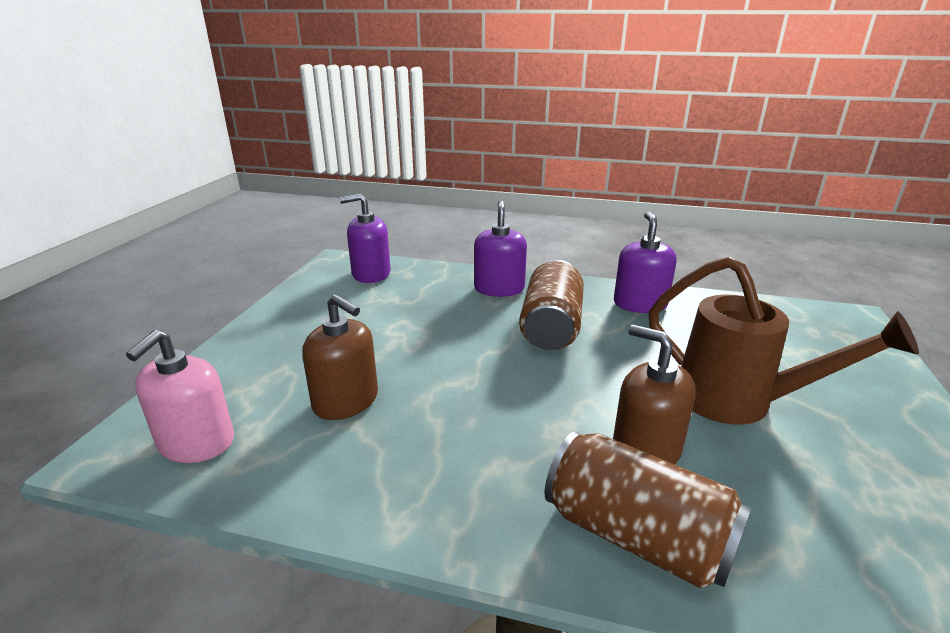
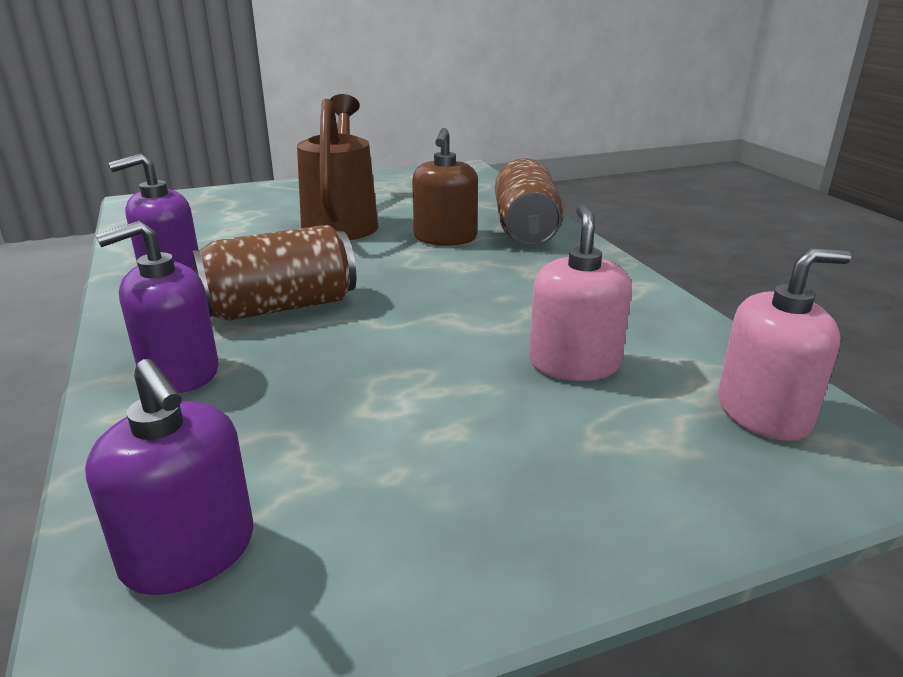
camera: 125 degrees left, 0 degrees up
brown soap dispenser [302,294,378,420] -> pink soap dispenser [529,205,632,381]

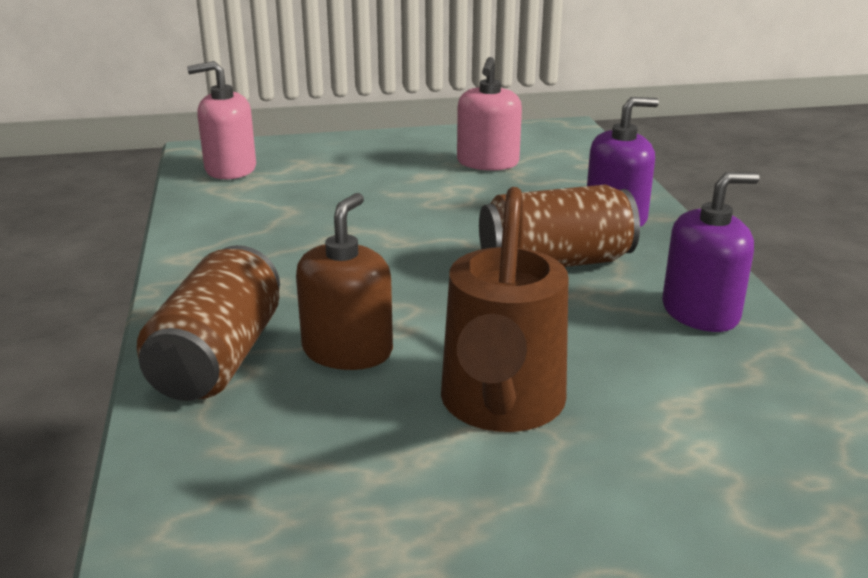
camera: 170 degrees left, 0 degrees up
purple soap dispenser [85,359,254,595] -> none
pink soap dispenser [529,205,632,381] -> pink soap dispenser moved to [457,57,522,171]

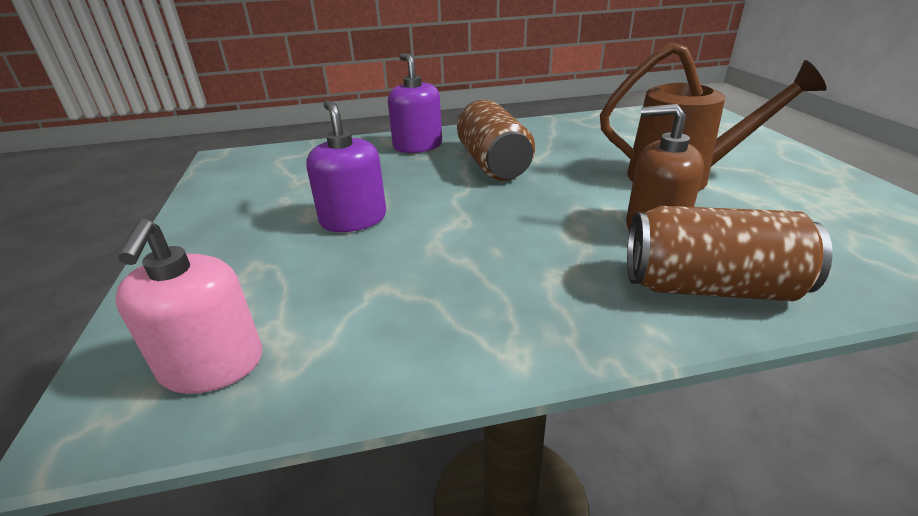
camera: 90 degrees left, 5 degrees up
pink soap dispenser [457,57,522,171] -> none
purple soap dispenser [662,172,760,332] -> purple soap dispenser moved to [306,100,386,232]

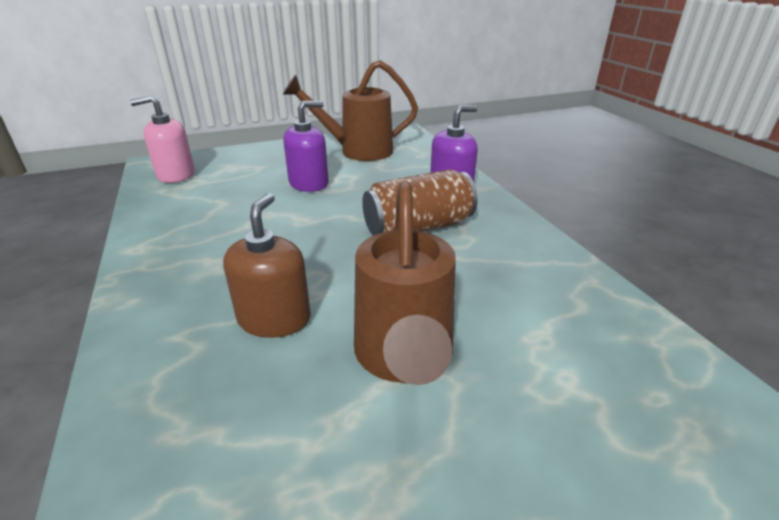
camera: 80 degrees right, 0 degrees up
brown can [627,206,833,301] -> none
none -> brown watering can [283,60,418,161]

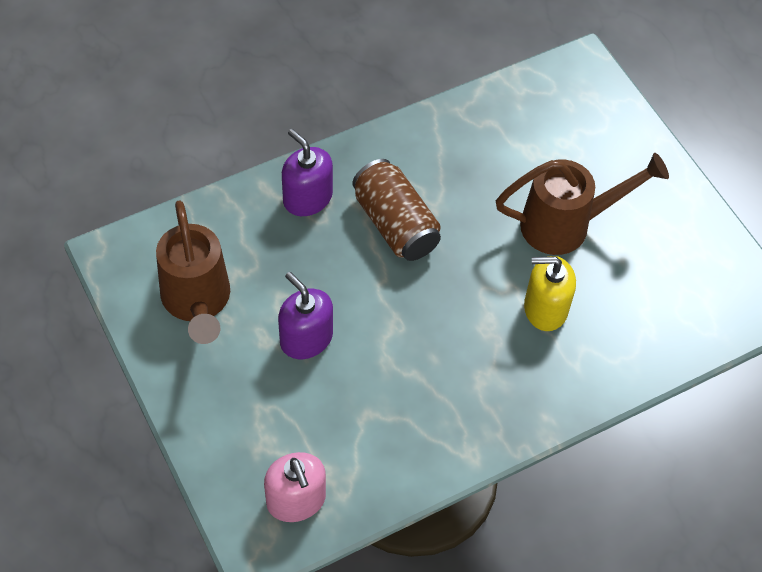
camera: 100 degrees left, 25 degrees up
brown soap dispenser [223,193,311,338] -> yellow soap dispenser [524,256,576,331]

